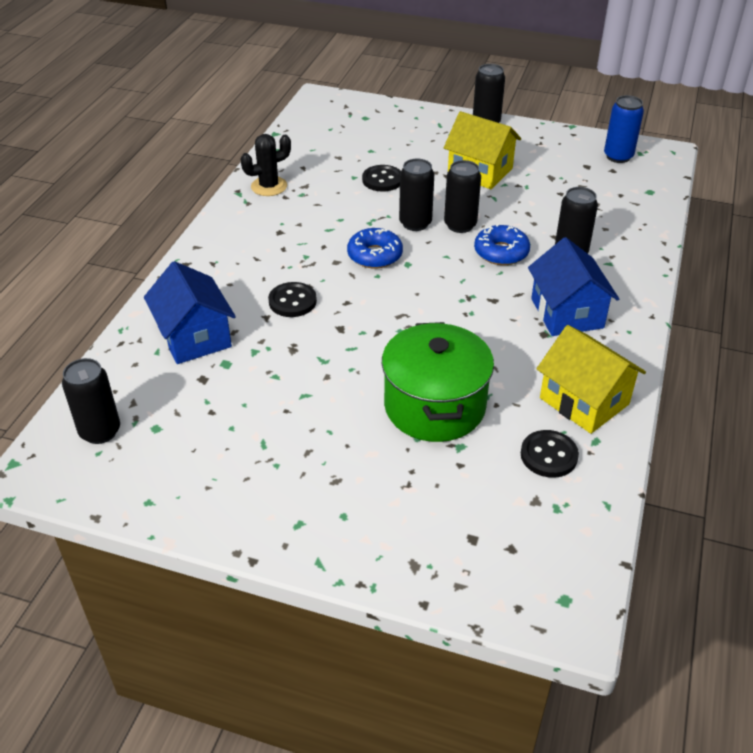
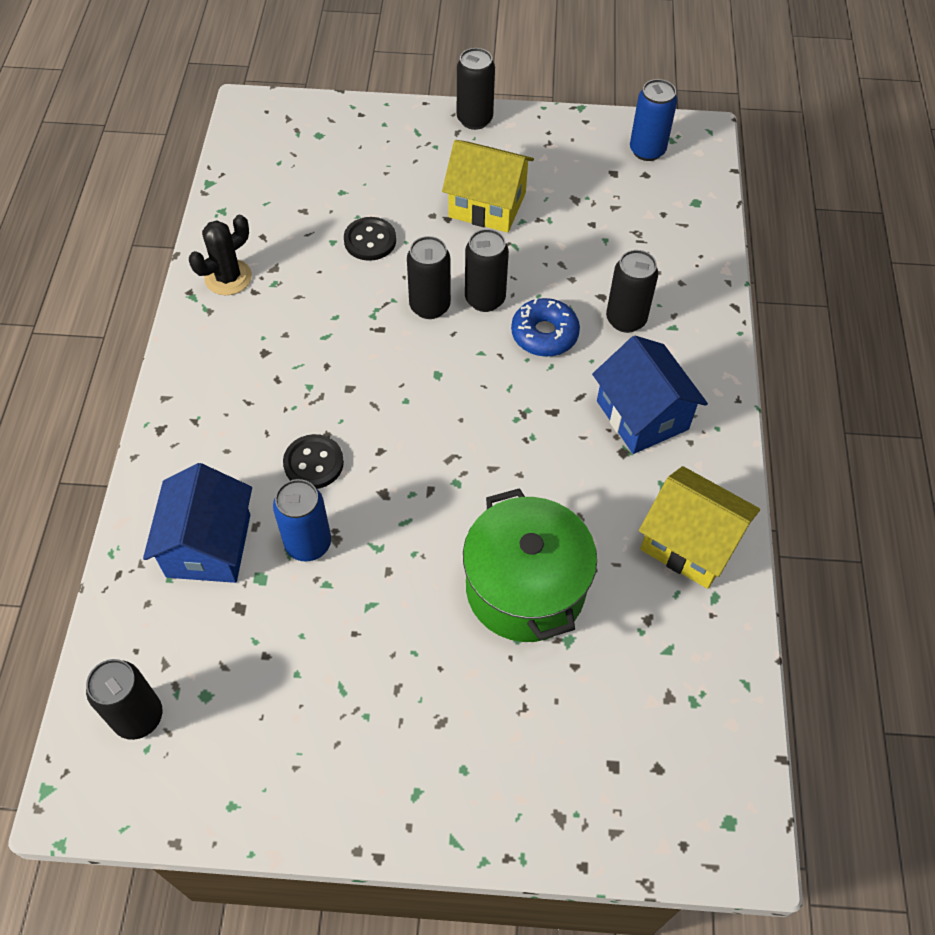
camera: 15 degrees left, 15 degrees up
blue house [144,261,236,364] -> blue house turned 45 degrees clockwise [143,463,252,583]
blue donut [347,228,403,268] -> none
black button [521,430,579,478] -> none
none -> blue can [273,479,331,561]

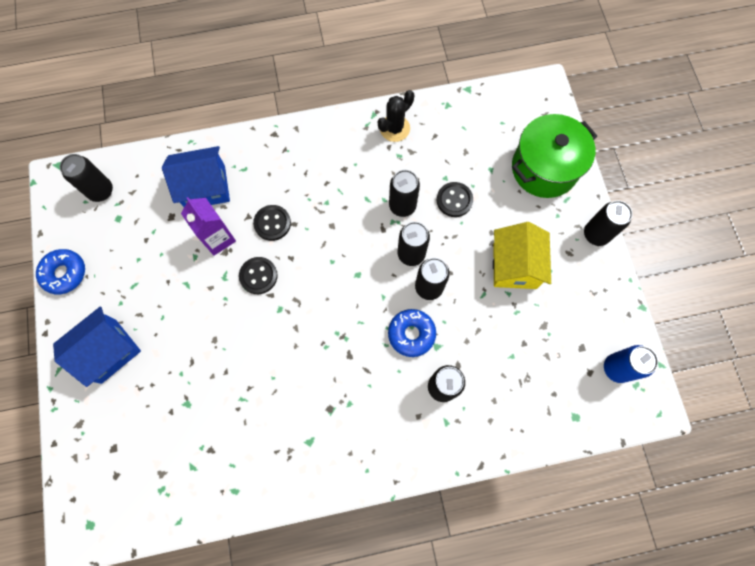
camera: 75 degrees right, 15 degrees up
black cactus [189,215,252,295] -> black cactus turned 75 degrees counterclockwise [378,90,415,142]
blue can [273,479,331,561] -> purple carton [181,197,236,256]
green pot [463,488,597,642] -> green pot moved to [512,114,597,198]
blue house [592,336,708,454] -> blue house moved to [53,307,141,387]
yellow house [639,466,760,589] -> none
none -> blue donut [36,249,85,295]
none -> black button [239,257,278,294]
none -> black can [389,170,420,217]

